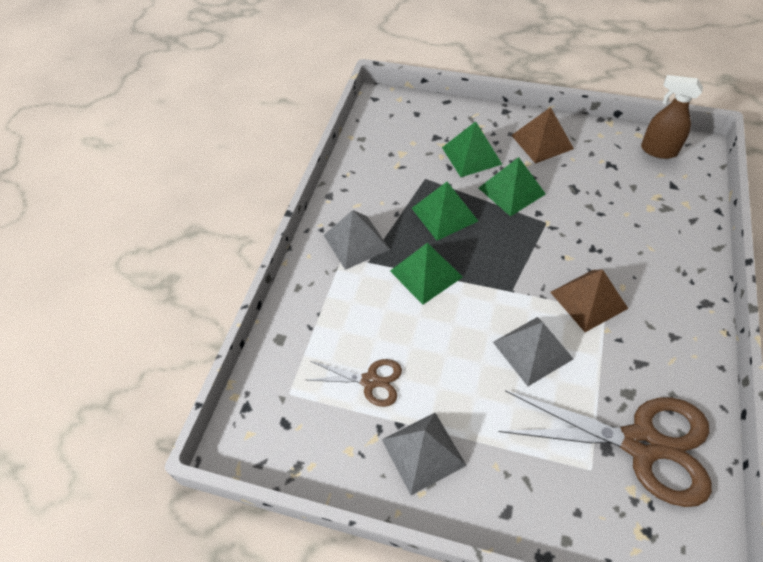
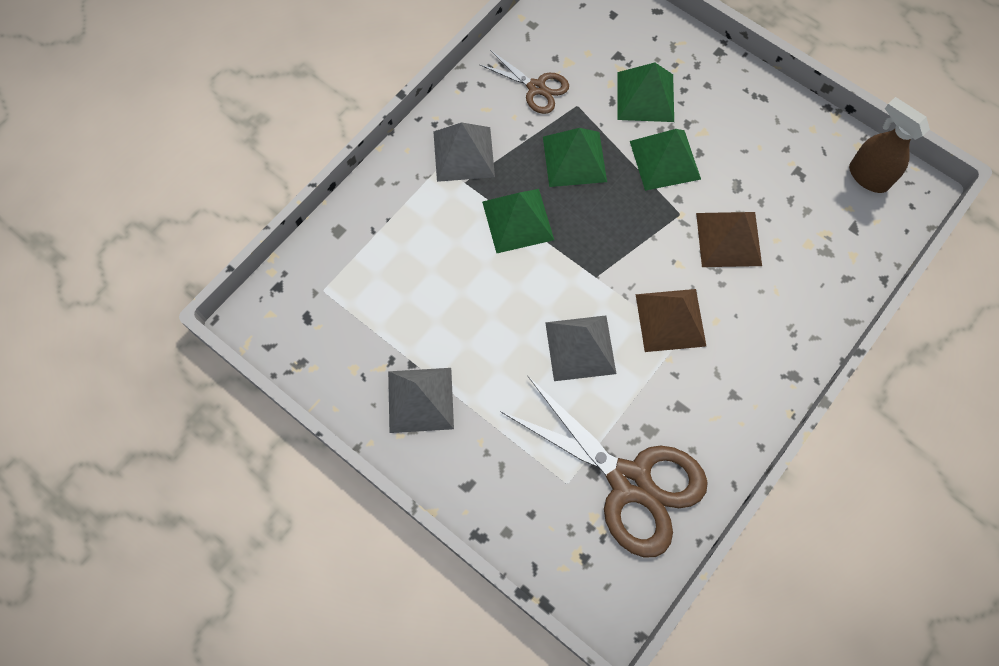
camera: 20 degrees right, 15 degrees up
brown scissors [307,359,402,407] -> brown scissors moved to [479,50,569,114]
brown pyramid [511,107,574,164] -> brown pyramid moved to [696,212,762,267]

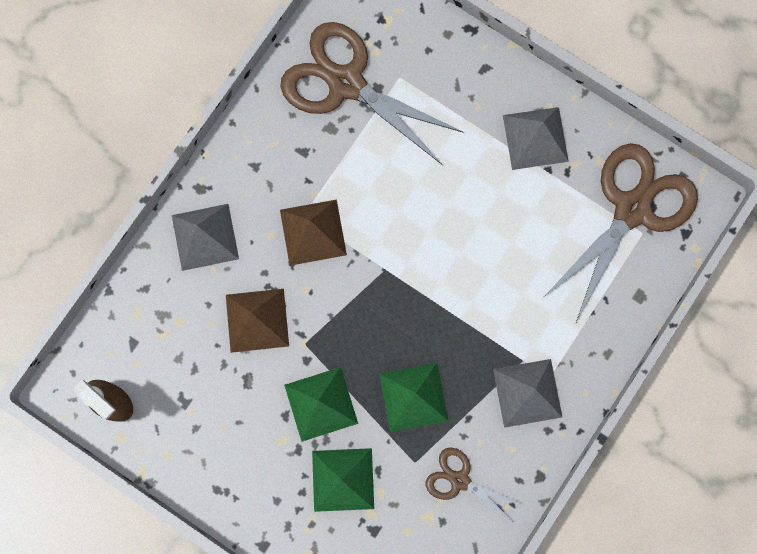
camera: 175 degrees right, 10 degrees up
green pyramid [482,189,554,253] -> none
grey pyramid [545,315,616,381] -> grey pyramid moved to [172,204,239,271]
none -> brown scissors [543,143,698,322]

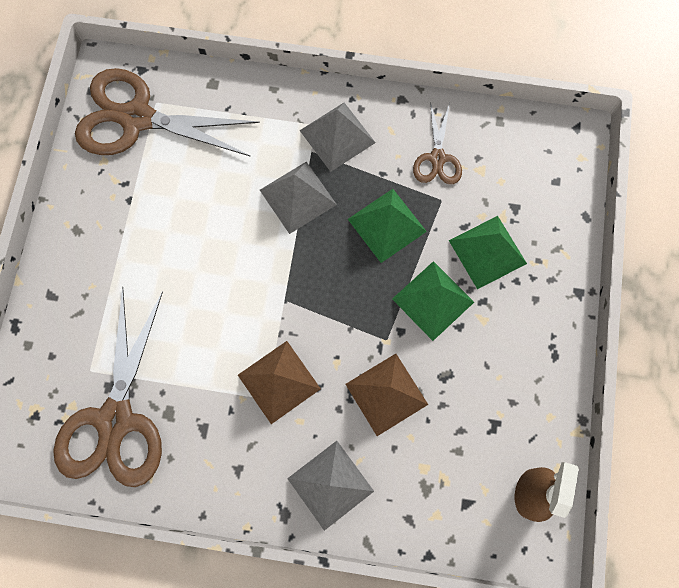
camera: 115 degrees left, 5 degrees down
grey pyramid [503,107,569,170] -> grey pyramid moved to [260,162,337,234]

